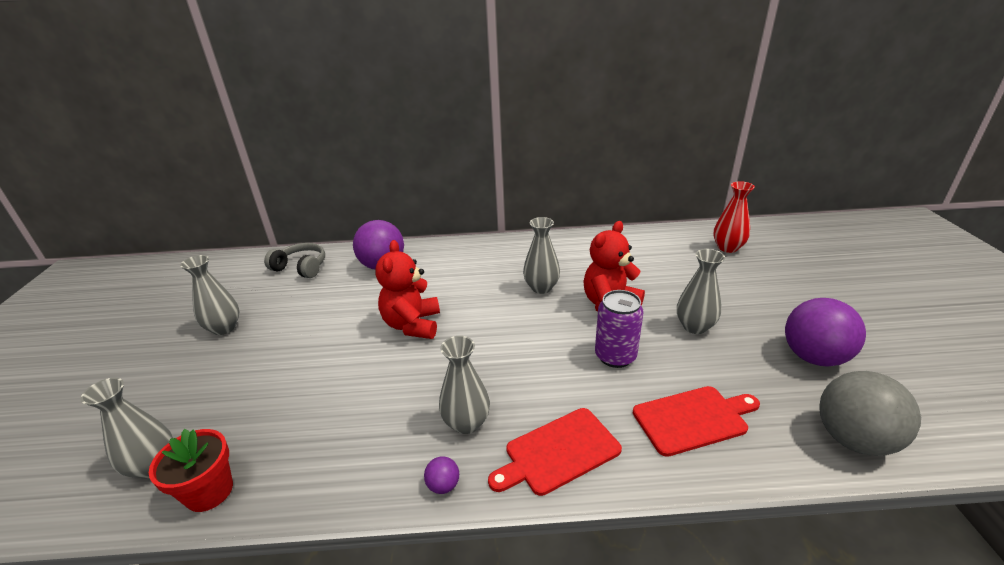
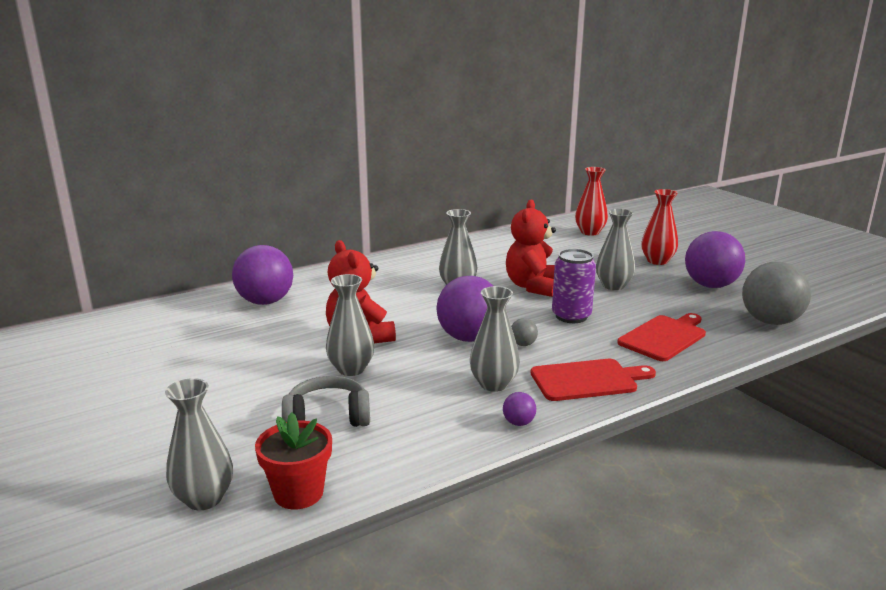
camera: 30 degrees left, 10 degrees down
grey vase [180,255,239,335] -> grey vase moved to [326,274,374,376]
grey headphones [264,243,325,278] -> grey headphones moved to [282,376,370,427]
red cutting board [488,408,622,496] -> red cutting board turned 135 degrees counterclockwise [531,359,656,401]
none -> purple ball [436,276,493,342]
none -> grey ball [511,318,538,346]
none -> red vase [641,189,678,265]

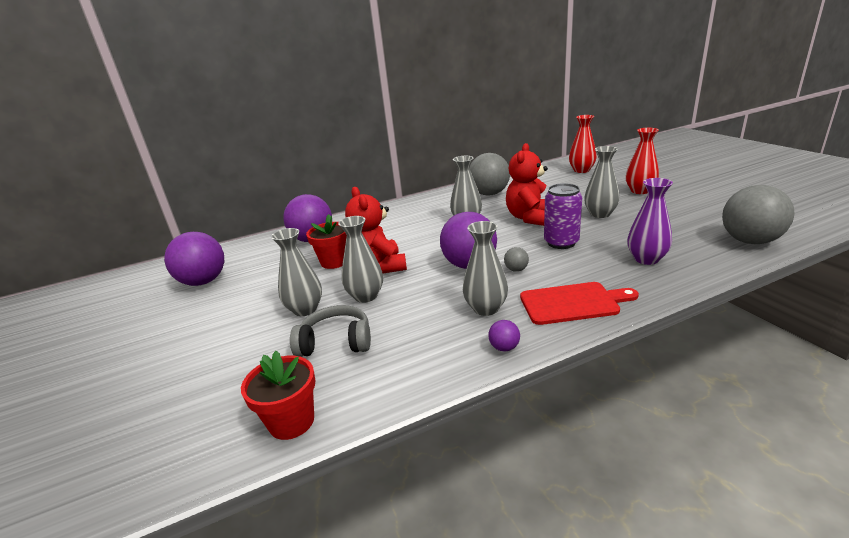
camera: 10 degrees right, 5 degrees up
grey vase [165,378,233,510] -> grey vase moved to [271,228,322,316]
red cutting board [617,313,706,361] -> purple vase [627,178,673,265]
purple ball [685,231,745,288] -> purple ball moved to [164,232,224,286]
none -> red flower pot [306,214,347,269]
none -> grey ball [470,153,510,196]

